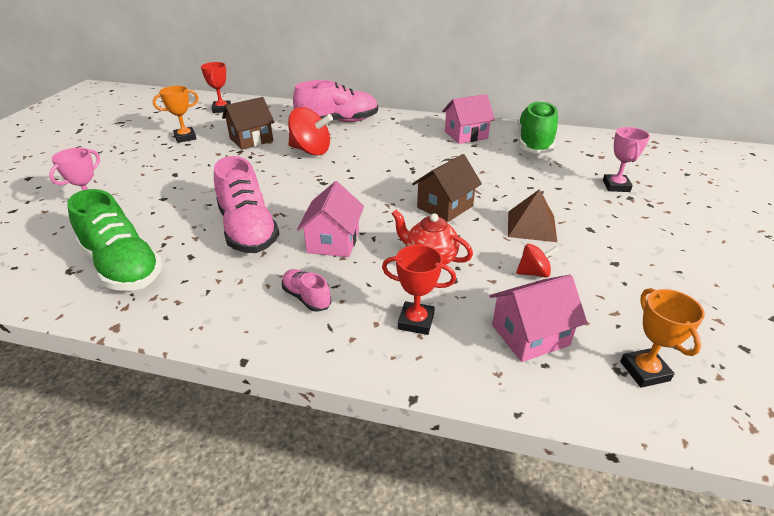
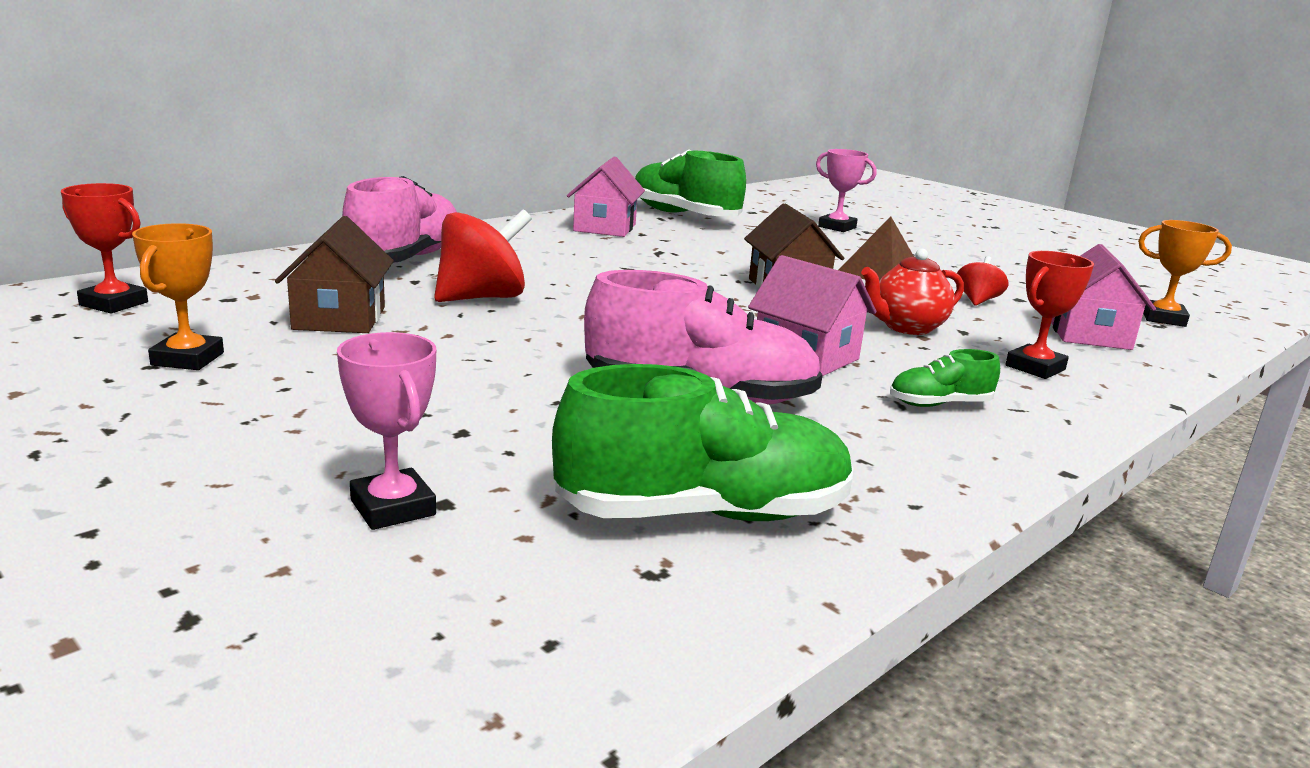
camera: 60 degrees left, 15 degrees down
pink shoe [282,269,332,312] -> green shoe [890,349,1000,407]

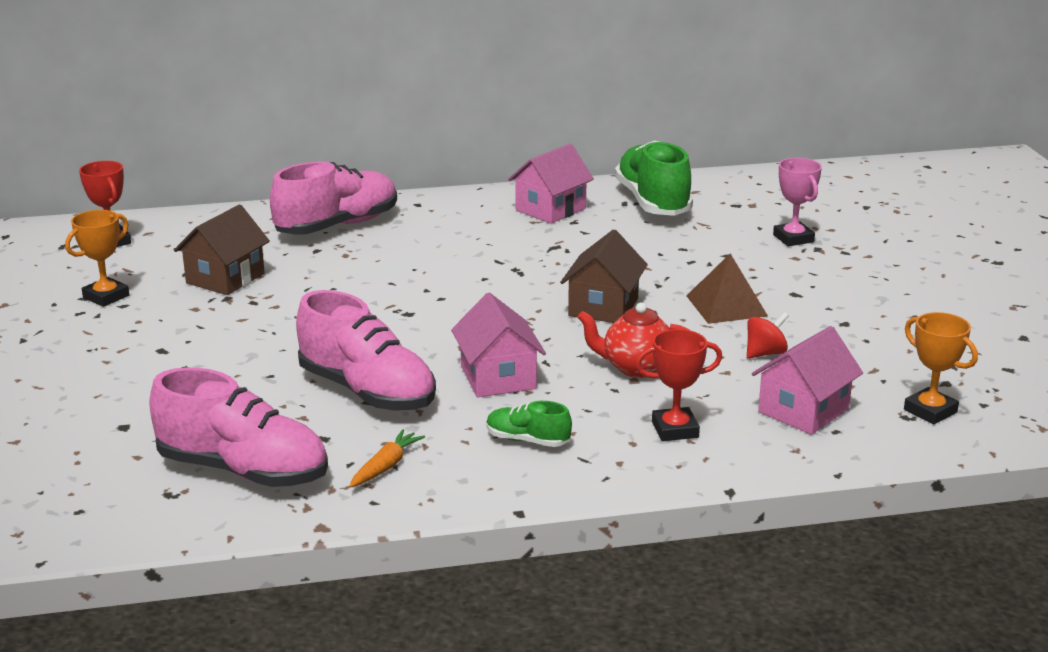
camera: 35 degrees right, 5 degrees up
pink trophy [337,332,436,530] -> none
red spinning top [434,210,532,302] -> none
green shoe [552,364,853,521] -> pink shoe [149,367,328,487]
none -> orange carrot [349,429,425,488]

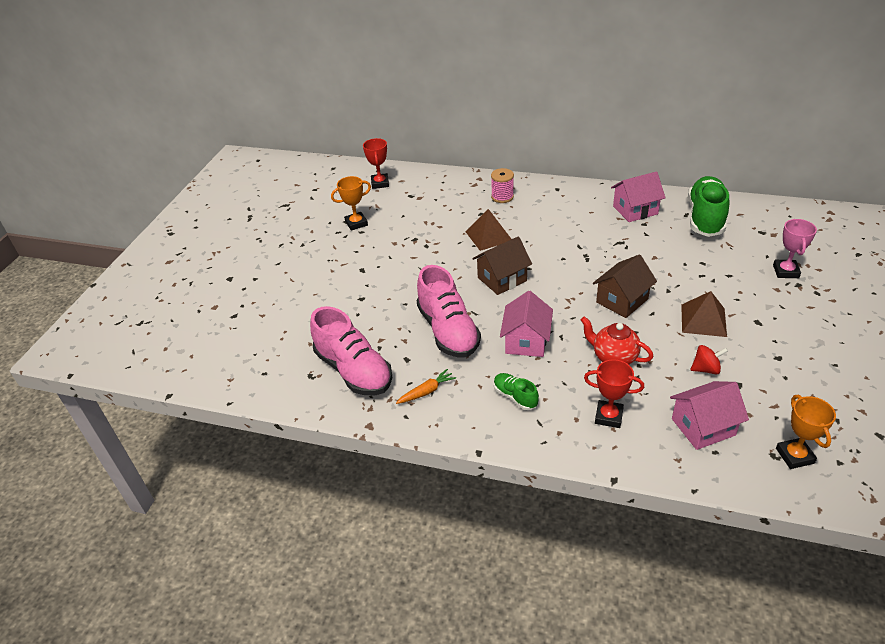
camera: 30 degrees right, 15 degrees up
brown house [174,205,270,295] -> brown house moved to [472,237,532,295]
pink shoe [270,162,397,235] -> pink spool [491,168,514,203]
none -> brown pyramid [465,209,511,251]

